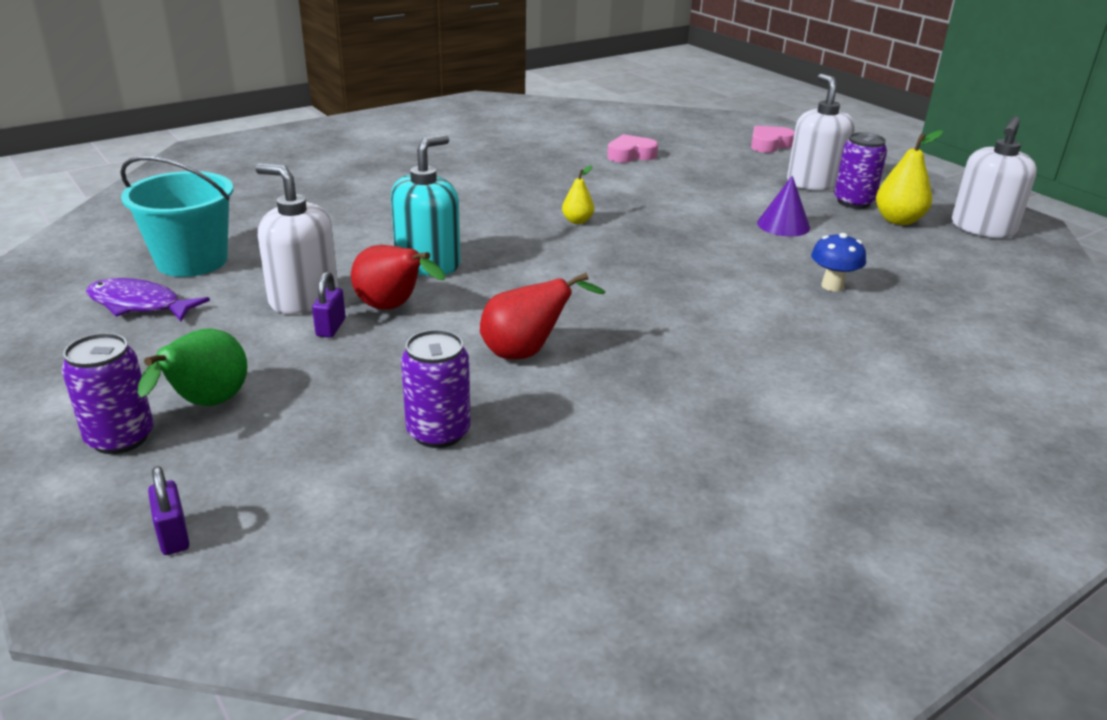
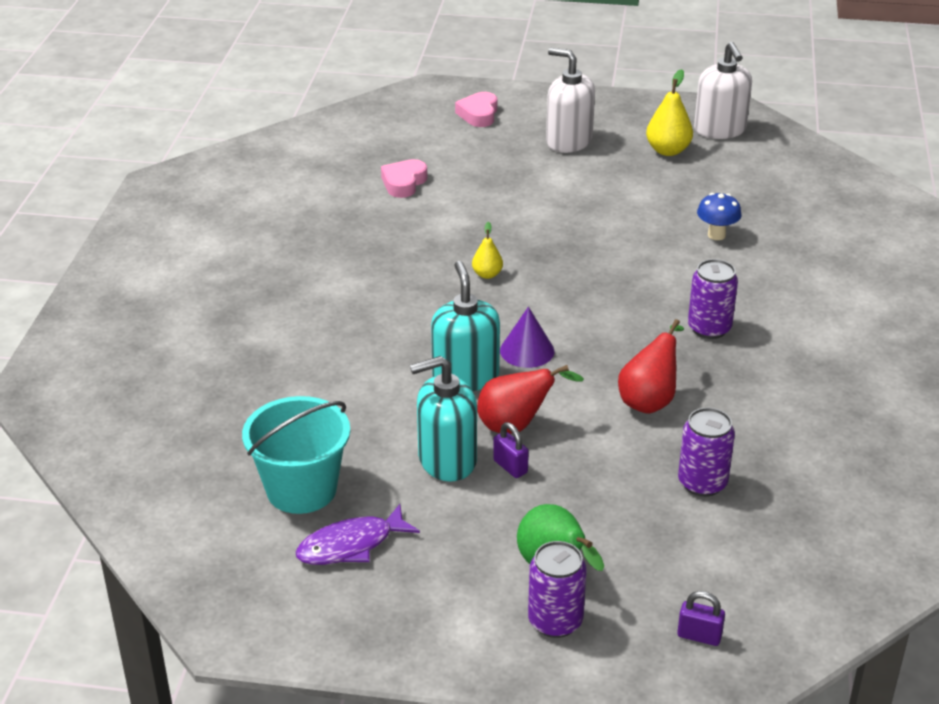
camera: 45 degrees left, 5 degrees up
white soap dispenser [255,164,338,314] -> turquoise soap dispenser [410,356,477,482]
purple cone [757,176,810,237] -> purple cone moved to [500,307,554,368]
purple can [834,132,887,209] -> purple can moved to [688,259,738,339]

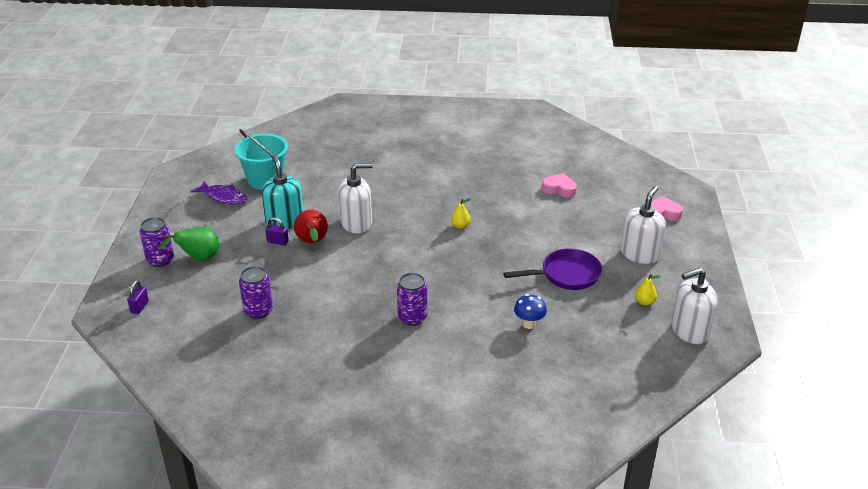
camera: 85 degrees right, 0 degrees up
purple fish [295,504,420,565] -> purple fish turned 150 degrees clockwise [191,181,247,205]
turquoise soap dispenser [431,261,500,391] -> white soap dispenser [338,163,373,234]
purple padlock [493,422,529,478] -> purple padlock turned 60 degrees clockwise [265,217,289,246]
purple cone [500,307,554,368] -> none
red pear [618,319,684,414] -> none
yellow pear [646,69,693,156] -> yellow pear [635,274,661,306], size x0.59
none -> purple pan [503,248,602,290]

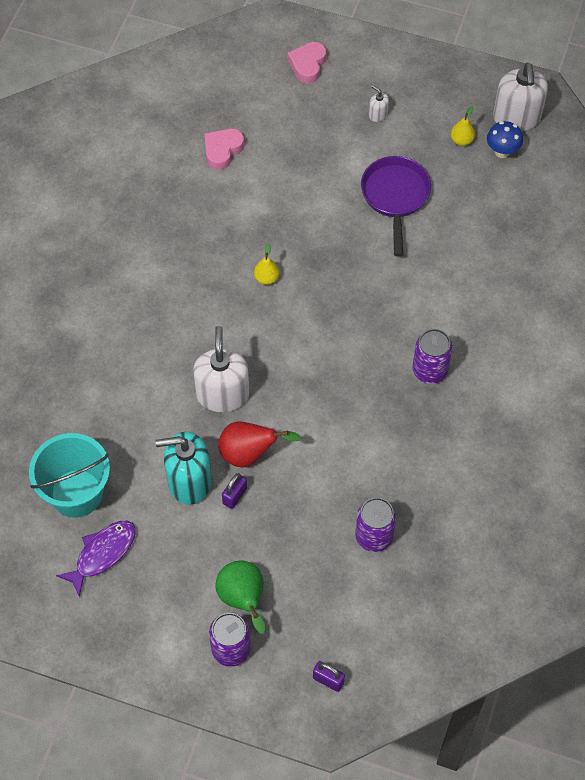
camera: 75 degrees left, 25 degrees up
blue mushroom [514,294,547,329] -> blue mushroom moved to [487,121,523,158]
white soap dispenser [620,186,666,264] -> white soap dispenser [369,85,389,122], size x0.44

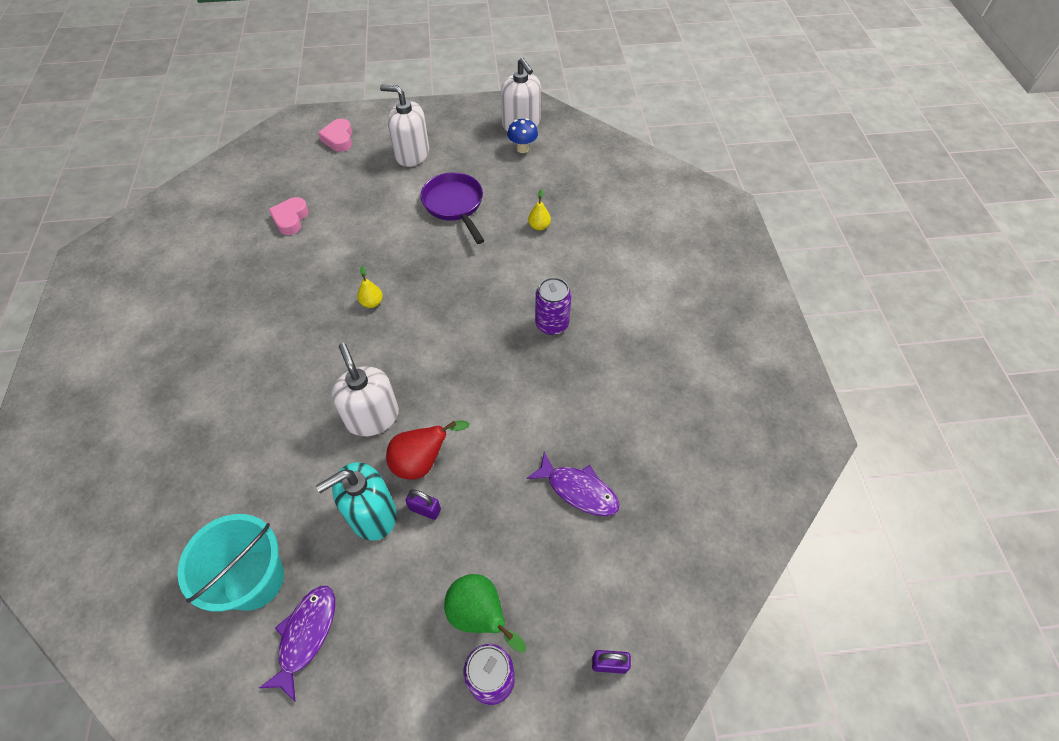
camera: 25 degrees left, 5 degrees down
purple padlock [222,473,247,509] -> purple padlock turned 75 degrees counterclockwise [405,490,441,520]
purple can [355,498,396,552] -> purple fish [527,452,620,516]
white soap dispenser [369,85,389,122] -> white soap dispenser [380,85,429,167], size x2.27
yellow pear [451,106,475,146] -> yellow pear moved to [528,189,551,231]

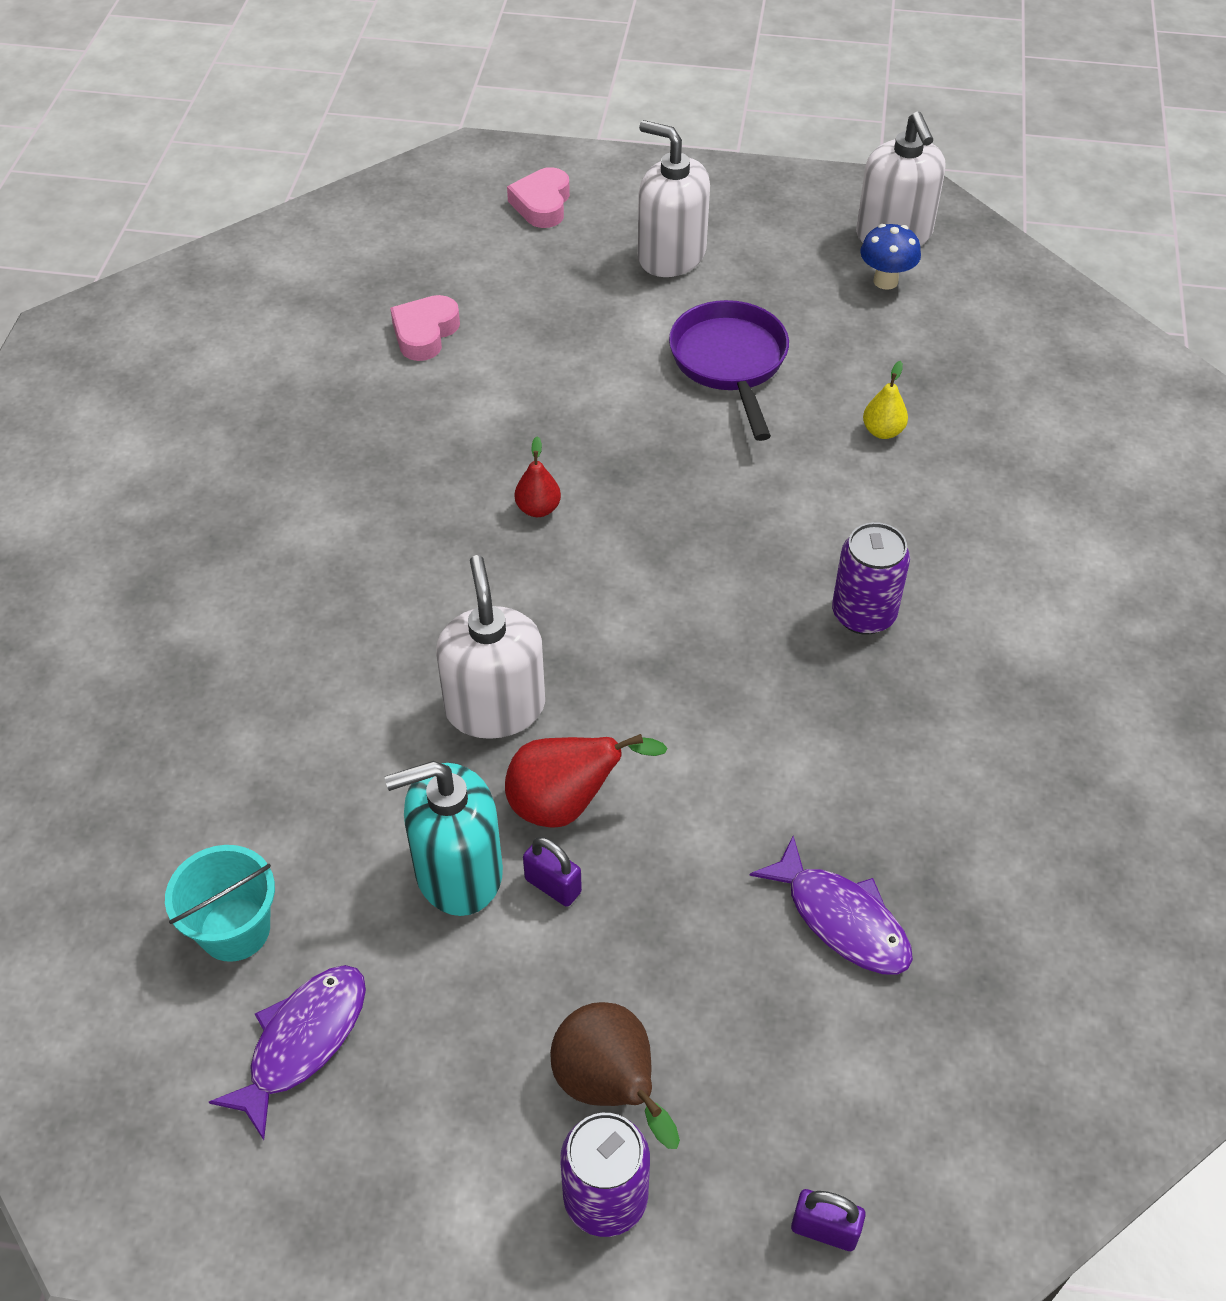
camera: 15 degrees right, 5 degrees down
turquoise bucket [178,514,284,612] -> turquoise bucket [165,845,275,962], size x0.66
yellow pear [357,266,383,308] -> red pear [515,436,561,517]
green pear [444,574,526,653] -> brown pear [550,1002,680,1149]

